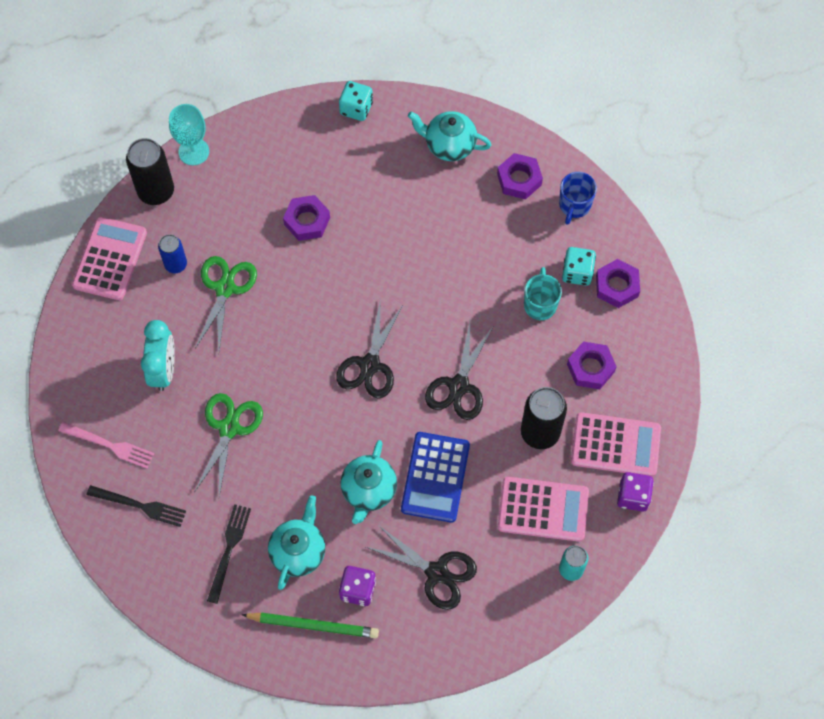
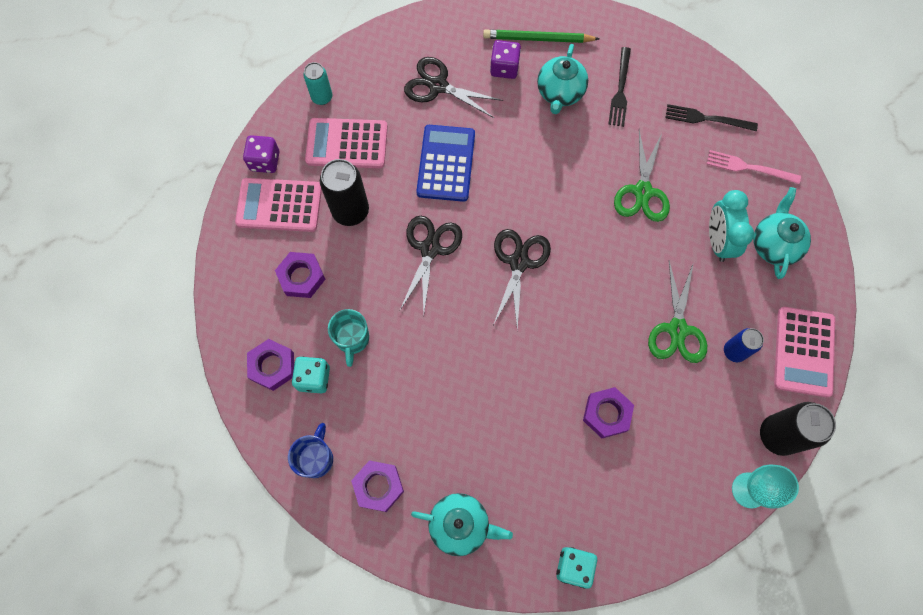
camera: 175 degrees right, 5 degrees up
turquoise teapot [341,440,397,524] -> turquoise teapot moved to [753,187,811,279]

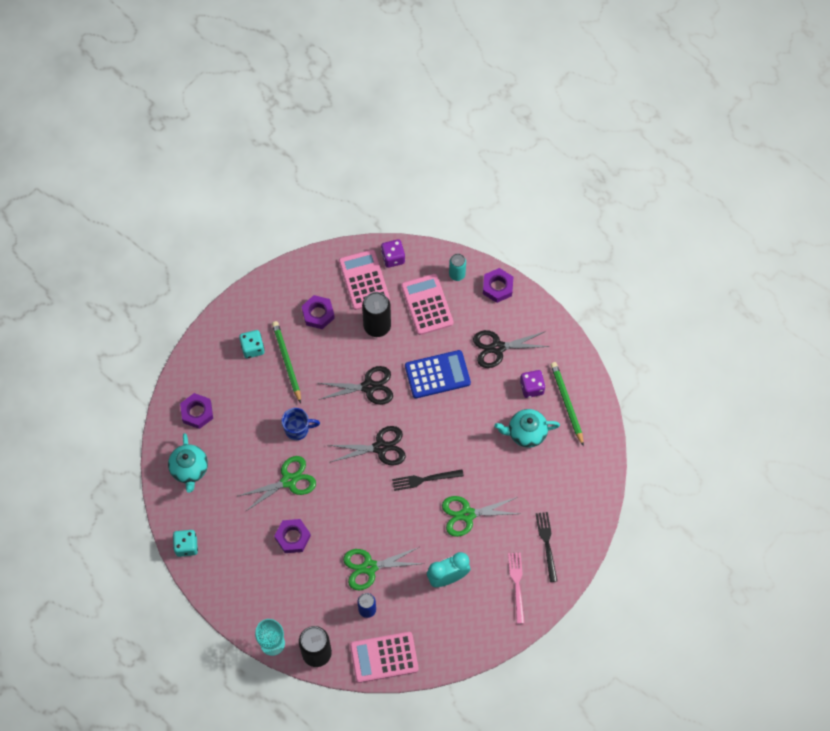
camera: 70 degrees right, 5 degrees down
purple nut [247,339,294,391] -> purple nut moved to [483,268,513,303]
blue mug [288,423,333,478] -> blue mug moved to [281,408,320,440]
turquoise mug [328,309,369,367] -> green pencil [272,321,301,403]
black scissors [404,57,503,118] -> black scissors turned 105 degrees counterclockwise [473,330,550,368]
black fork [609,47,631,127] -> black fork moved to [392,469,464,491]
turquoise teapot [753,187,811,279] -> none
none -> green scissors [238,456,316,512]

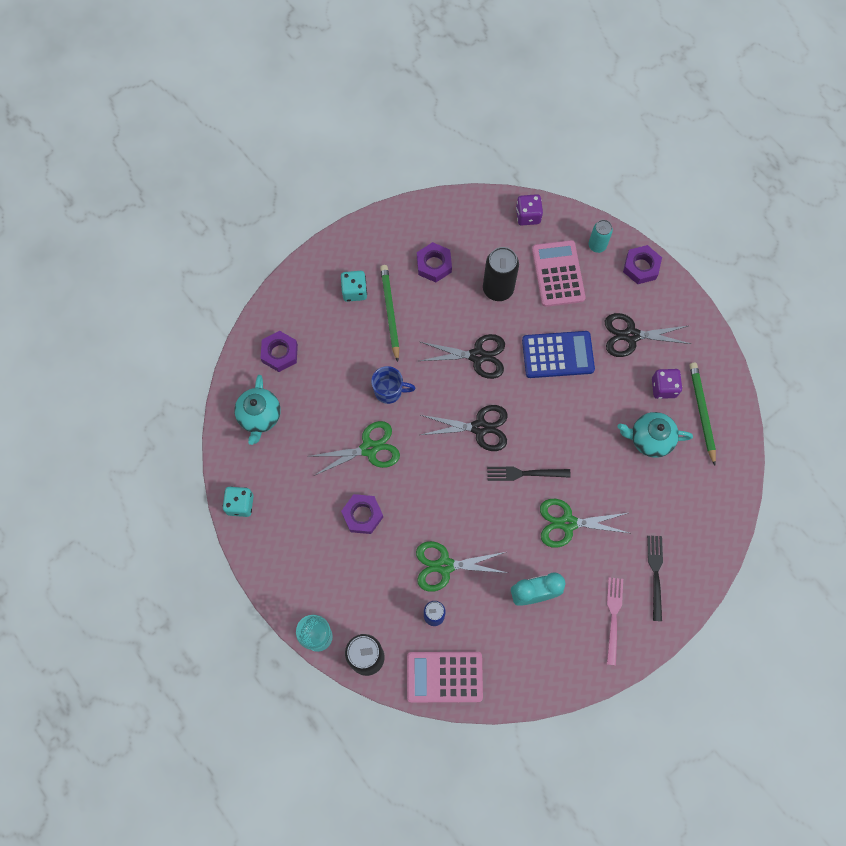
camera: 10 degrees right, 5 degrees up
pink calculator [339,250,390,310] -> none

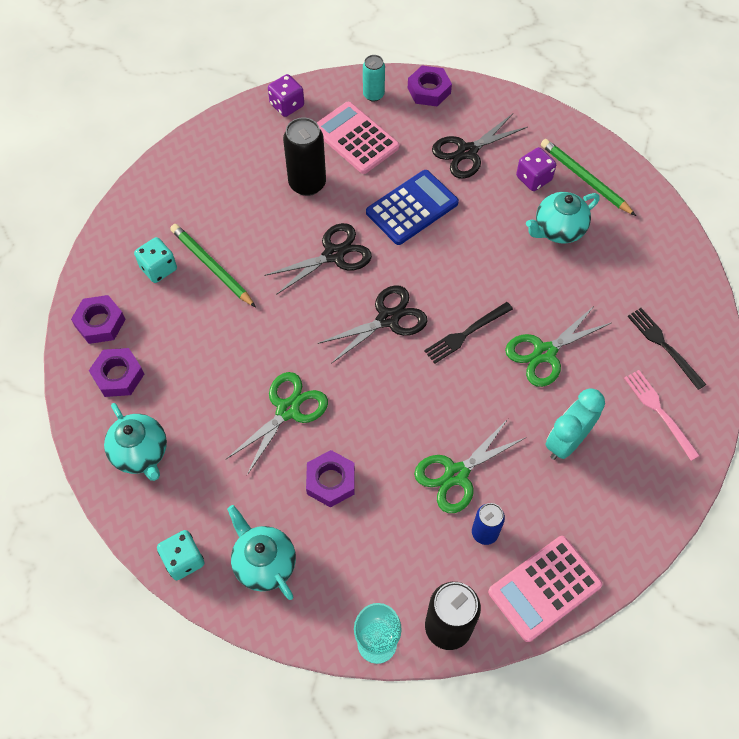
camera: 35 degrees left, 10 degrees down
blue mug [371,366,416,404] -> none
purple nut [417,242,452,282] -> purple nut moved to [71,295,126,344]
none -> turquoise teapot [227,505,296,600]

